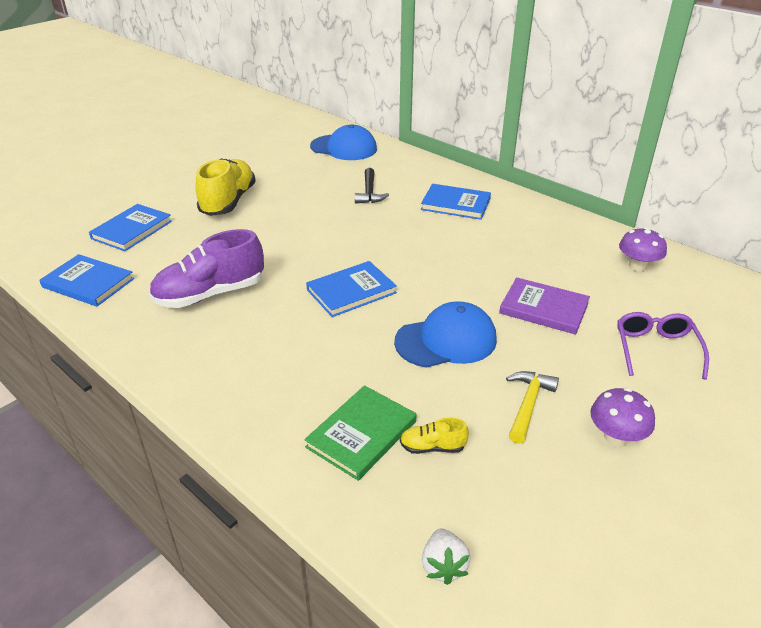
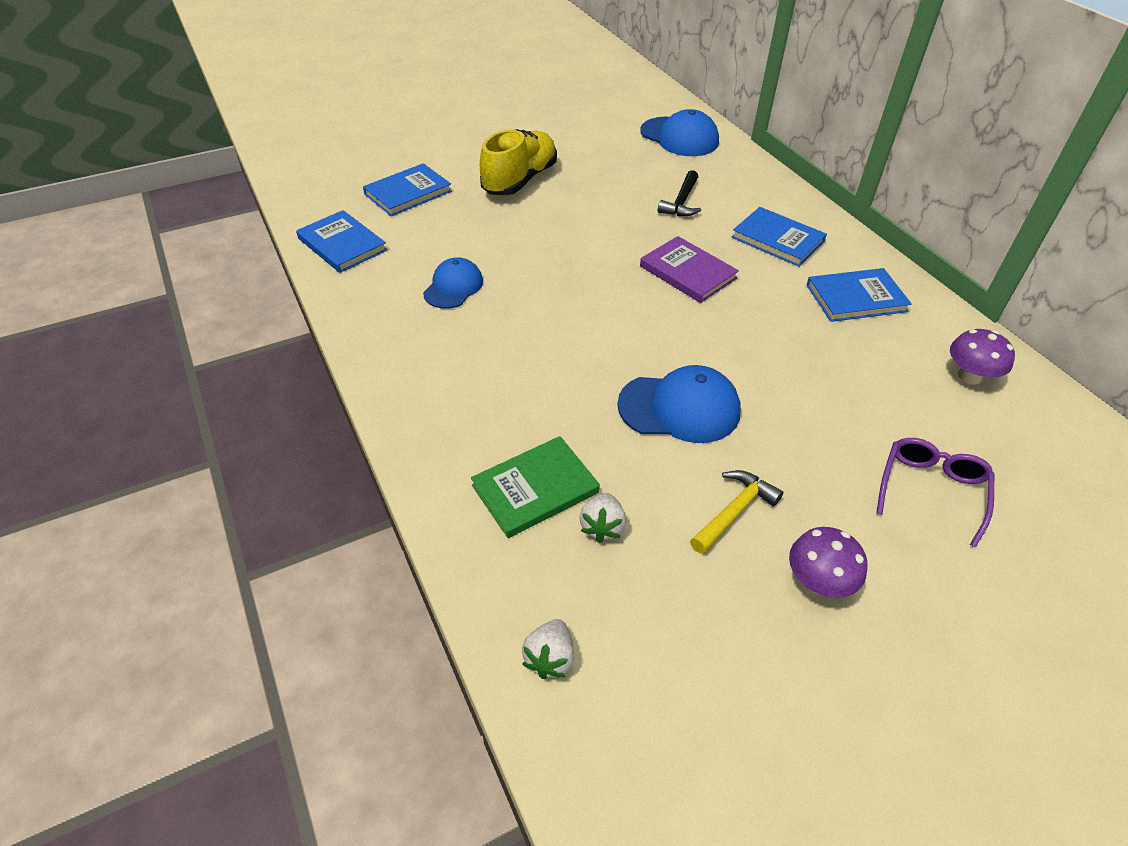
camera: 20 degrees right, 10 degrees up
purple shoe [149,229,264,308] -> blue cap [423,257,483,309]
blue book [306,261,397,317] -> blue book moved to [807,268,912,322]
yellow shoe [400,417,469,454] -> white strawberry [579,493,626,543]
purple book [499,277,590,335] -> purple book moved to [640,236,739,303]

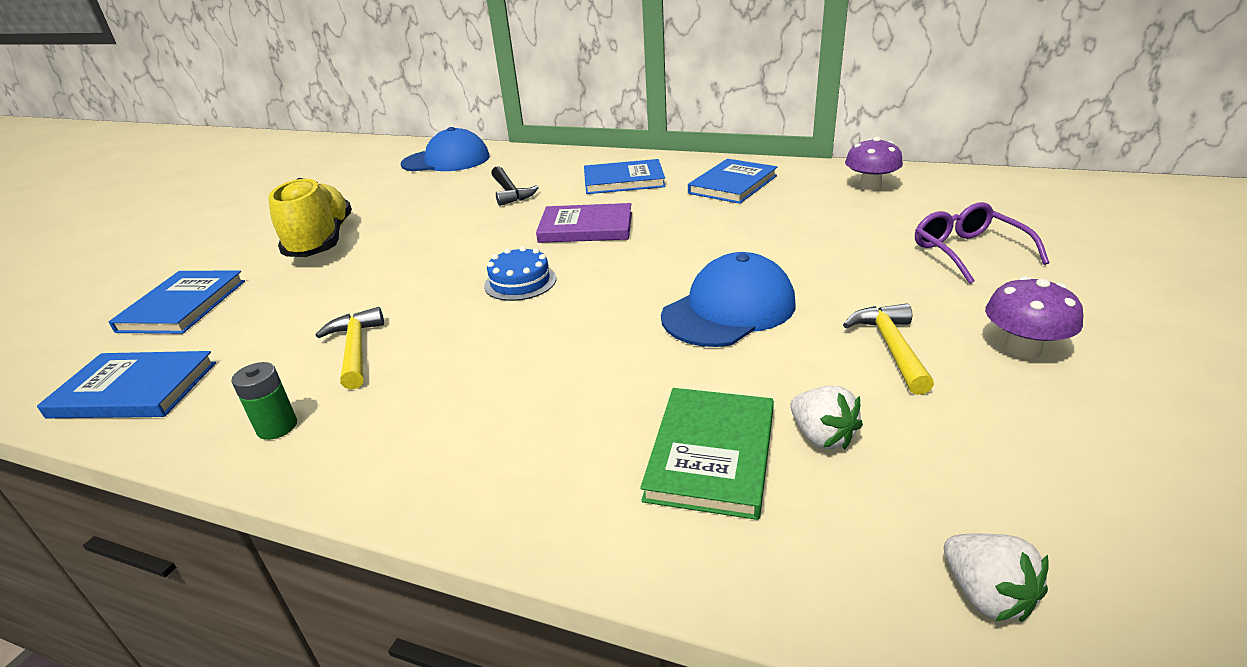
camera: 40 degrees left, 15 degrees down
blue cap [423,257,483,309] -> yellow hammer [316,307,384,390]
none -> green battery [231,362,297,440]
none -> blue cake [484,246,556,301]

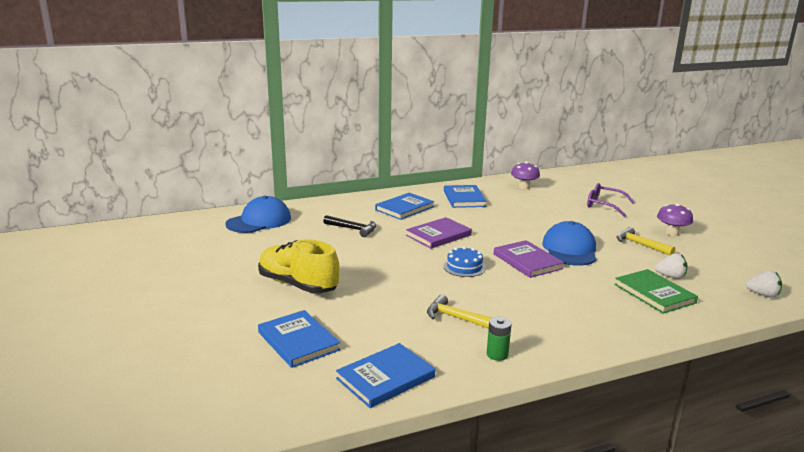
camera: 45 degrees left, 10 degrees down
none -> purple book [494,240,564,278]

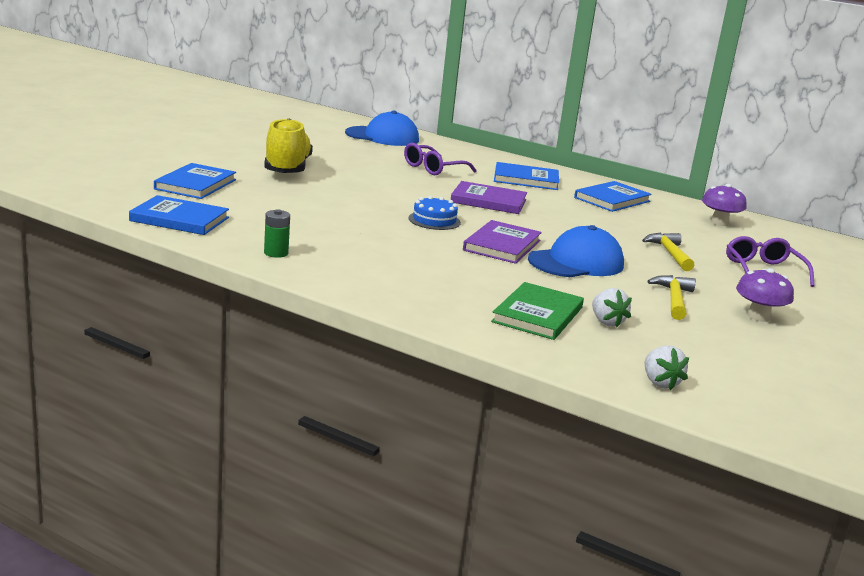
camera: 50 degrees right, 0 degrees up
black hammer [323,215,376,237] -> purple glasses [404,143,477,175]
yellow hammer [427,295,492,329] -> yellow hammer moved to [642,233,694,271]

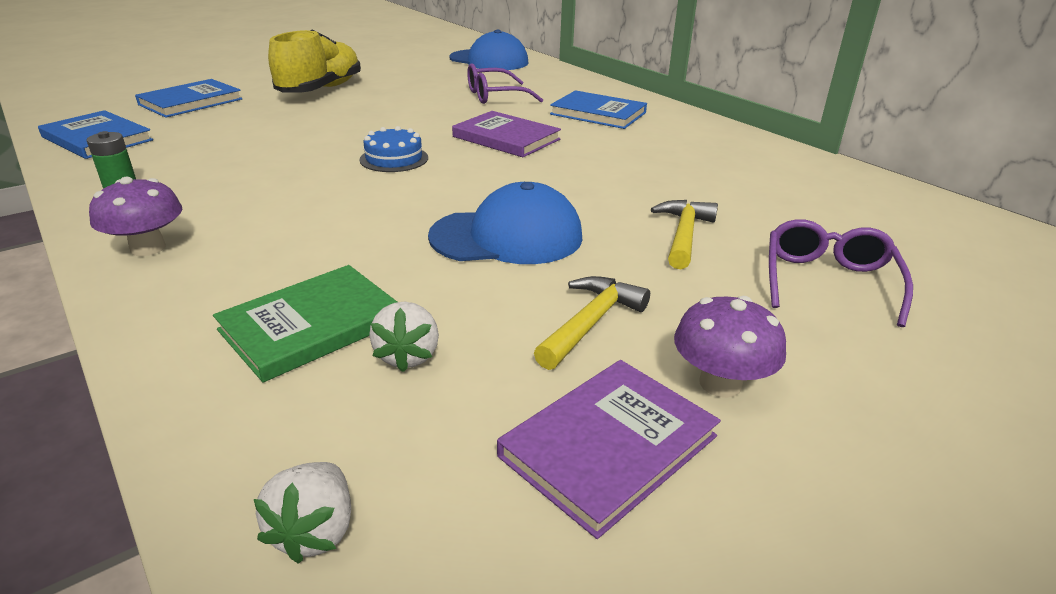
camera: 25 degrees right, 10 degrees up
purple book [463,220,542,264] -> purple book moved to [497,360,721,539]
blue book [574,181,652,212] -> none
purple mushroom [702,184,746,226] -> purple mushroom moved to [89,177,182,256]

